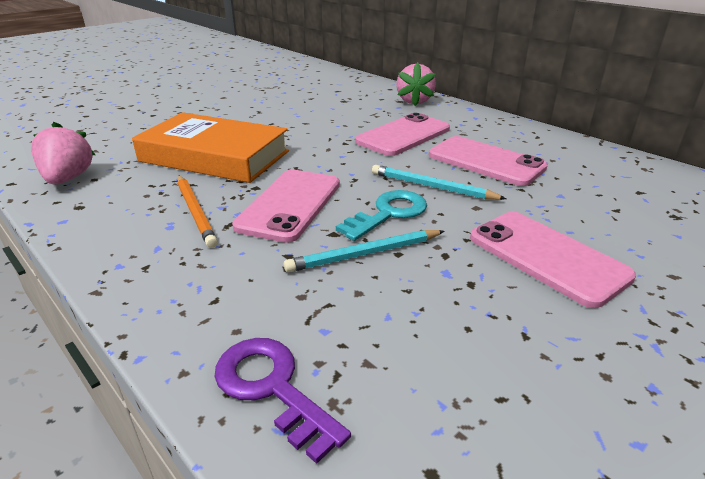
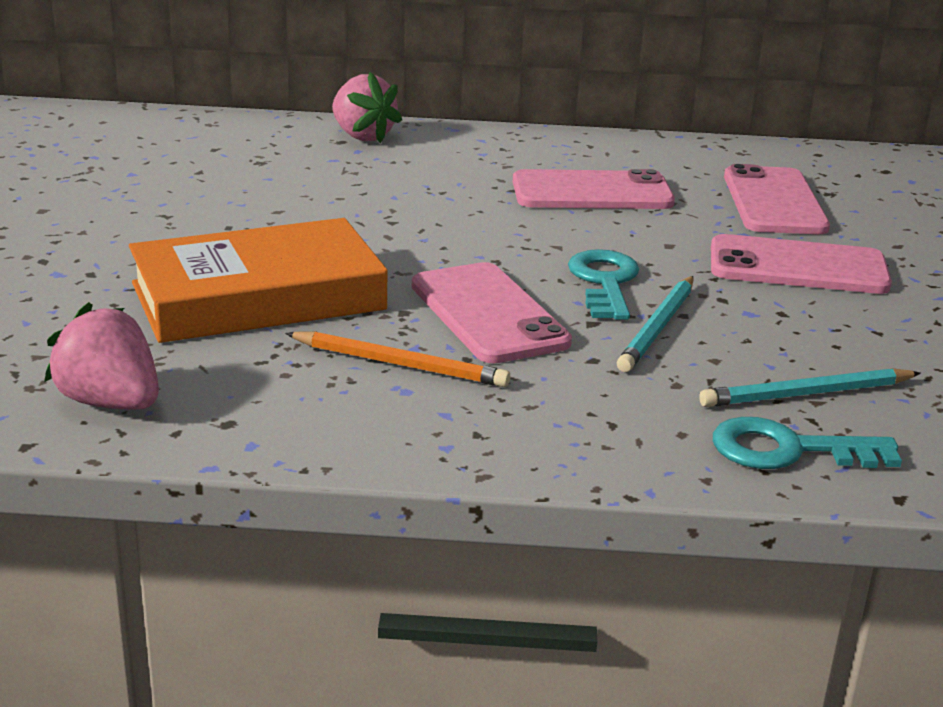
camera: 45 degrees left, 5 degrees down
purple key [214,338,351,464] -> turquoise key [713,417,902,469]
pink phone [355,113,450,156] -> pink phone moved to [724,164,830,234]
turquoise pencil [372,165,506,200] -> turquoise pencil moved to [699,368,921,407]

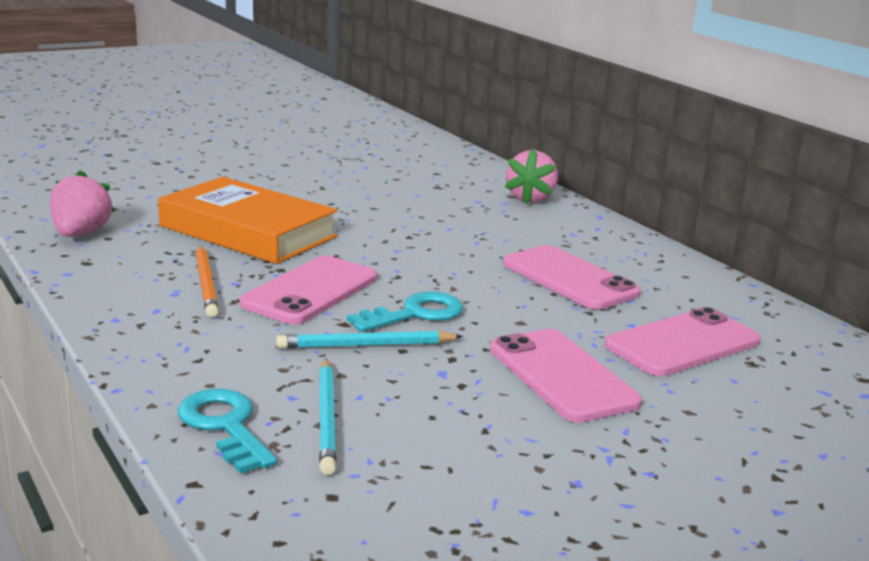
camera: 55 degrees right, 5 degrees down
turquoise pencil [699,368,921,407] -> turquoise pencil turned 135 degrees counterclockwise [319,359,337,475]

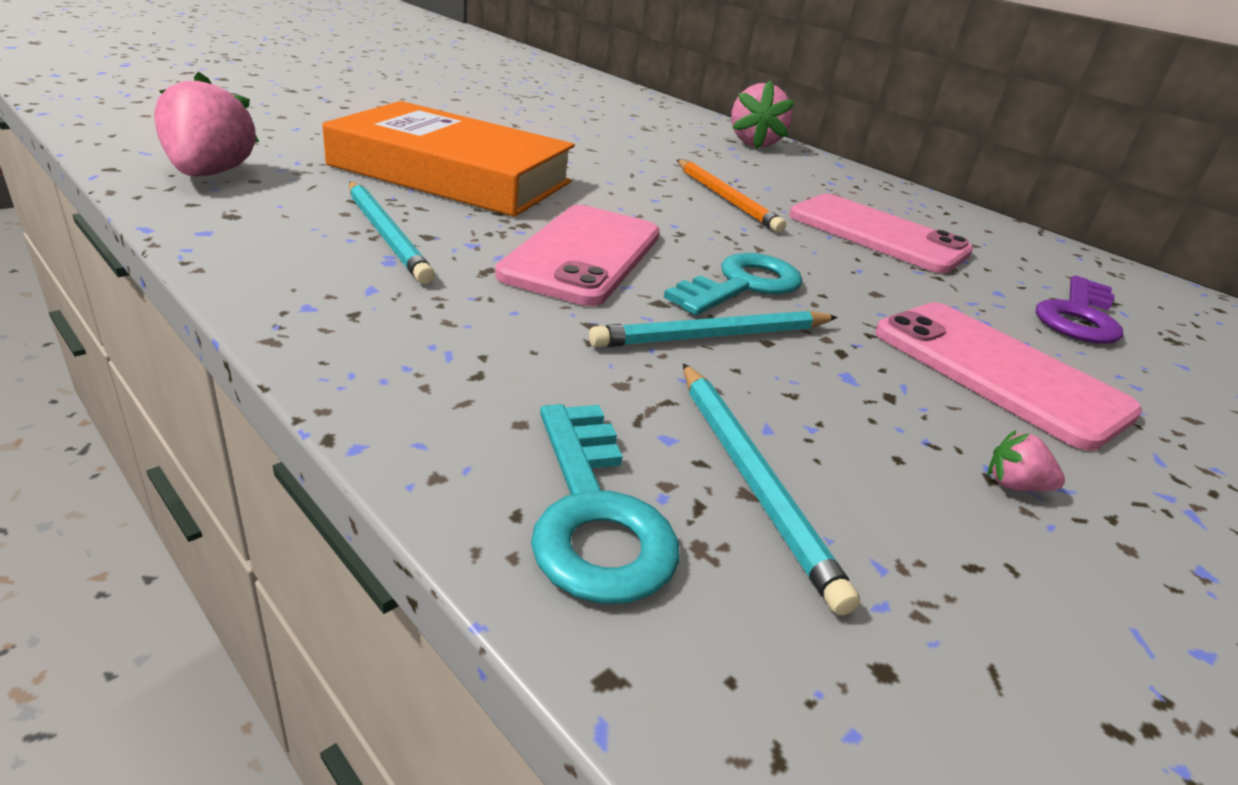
camera: 15 degrees left, 10 degrees up
turquoise key [178,389,277,474] -> turquoise key turned 150 degrees counterclockwise [531,404,680,604]
orange pencil [196,246,219,317] -> orange pencil moved to [677,160,786,233]
pink phone [605,307,761,376] -> purple key [1036,275,1123,344]
none -> turquoise pencil [349,182,435,284]
none -> pink strawberry [988,430,1065,491]

